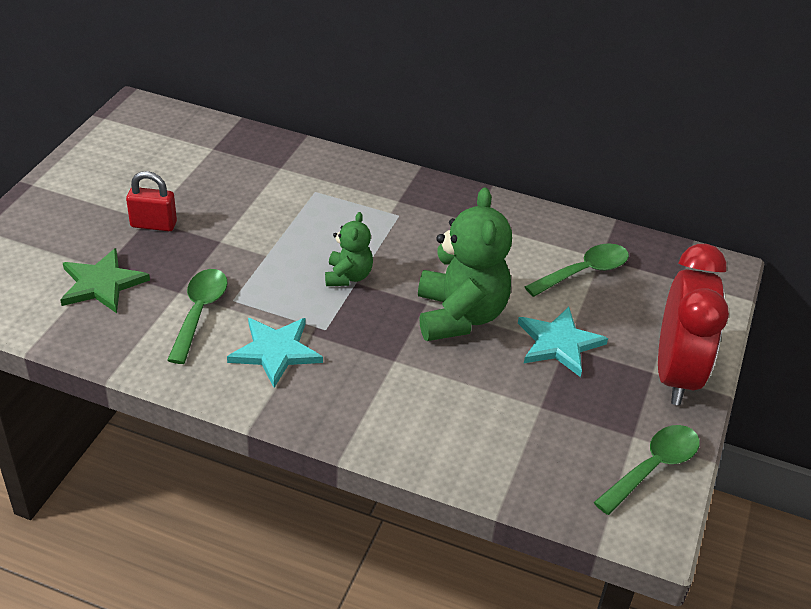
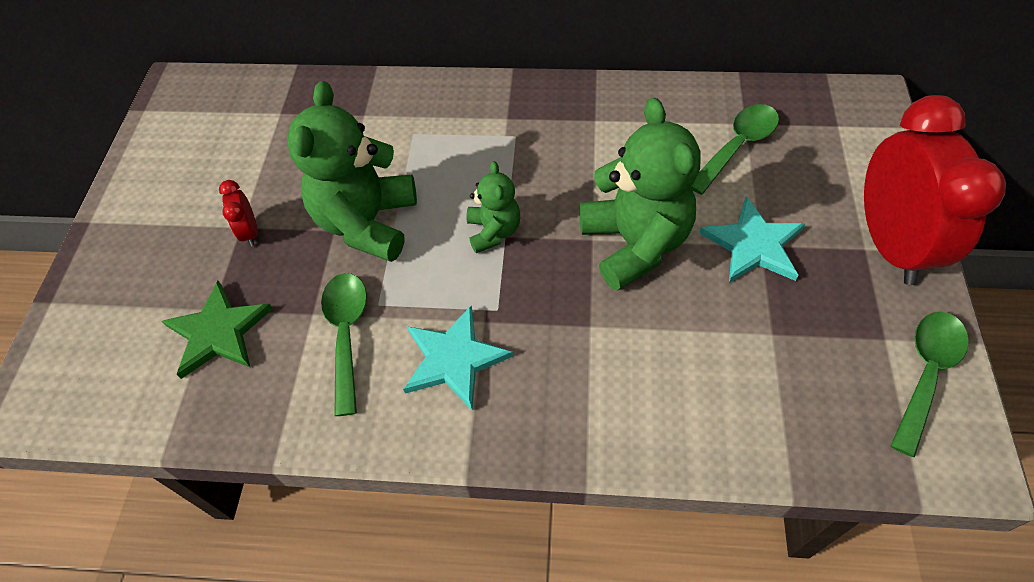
camera: 10 degrees left, 15 degrees up
red padlock [126,171,177,231] -> red clock [219,180,258,246]
none -> green teddy bear [287,81,417,262]

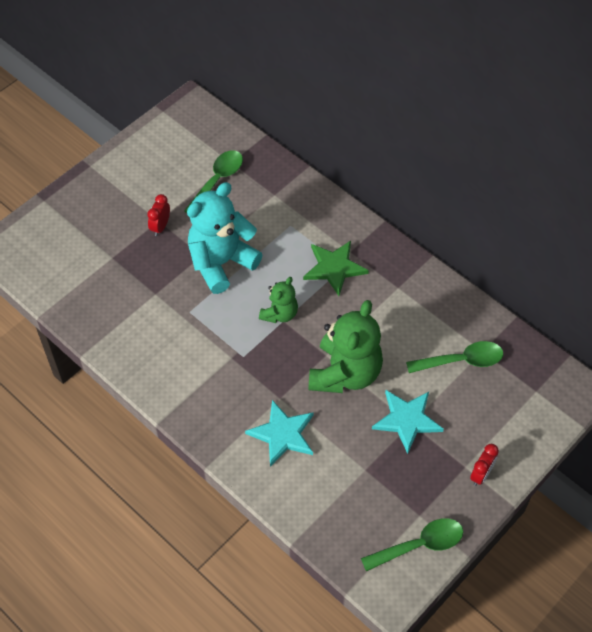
camera: 35 degrees right, 0 degrees up
green star [162,281,273,379] -> green star moved to [303,241,369,296]
green teddy bear [287,81,417,262] -> turquoise teddy bear [187,182,263,294]
green spoon [321,273,367,416] -> green spoon moved to [184,150,243,213]
turquoise star [403,305,513,410] -> turquoise star moved to [245,400,314,467]
red clock [864,95,1006,285] -> red clock [470,444,499,486], size x0.41

